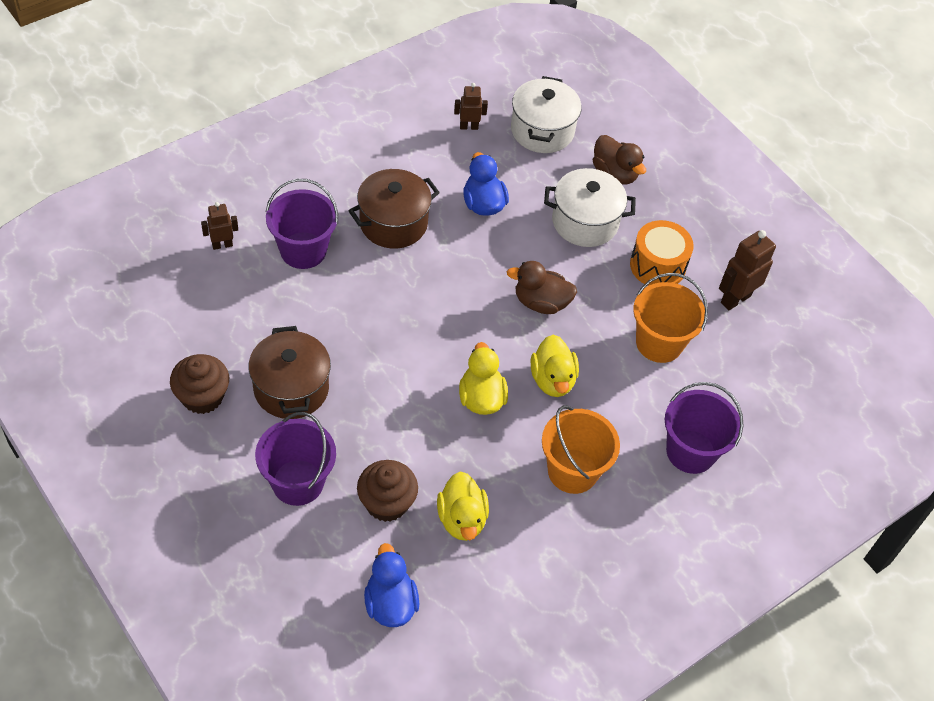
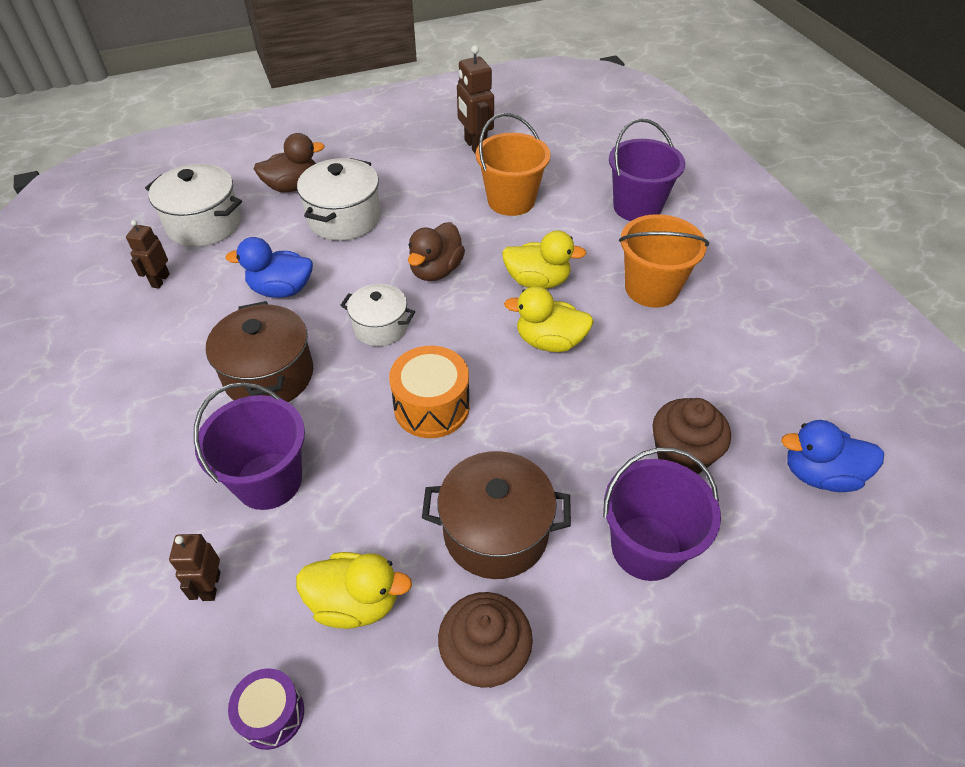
camera: 70 degrees left, 5 degrees down
yellow duck [437,472,489,541] -> yellow duck moved to [296,552,412,629]
orange drum [630,220,694,286] -> orange drum moved to [389,346,470,438]
none -> purple drum [228,668,304,750]
none -> white pot [340,284,415,346]

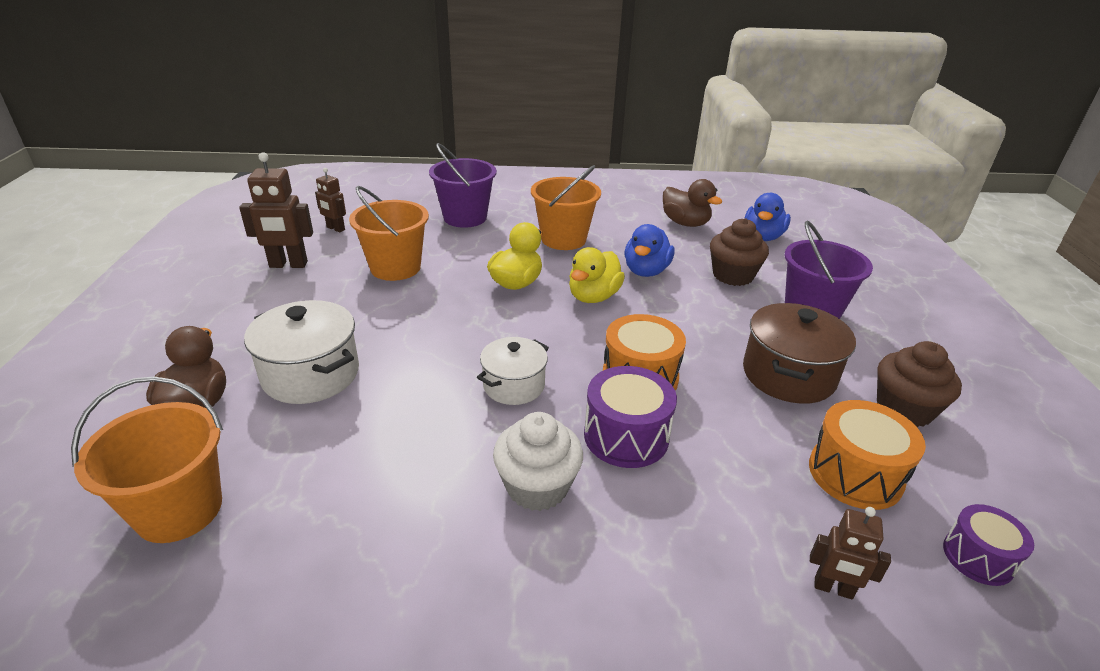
camera: 70 degrees left, 15 degrees down
brown robot [126,220,170,289] -> brown robot moved to [315,168,346,232]
white pot [145,164,242,247] -> orange bucket [71,377,223,543]
purple bucket [194,382,305,510] -> none
brown pot [206,301,313,402] -> white cupcake [493,412,583,511]
blue duck [225,237,313,298] -> blue duck moved to [624,224,675,277]
yellow duck [296,552,412,629] -> orange drum [809,400,926,510]
brown duck [408,222,465,281] -> brown duck moved to [663,179,723,227]
none -> purple drum [584,366,677,468]

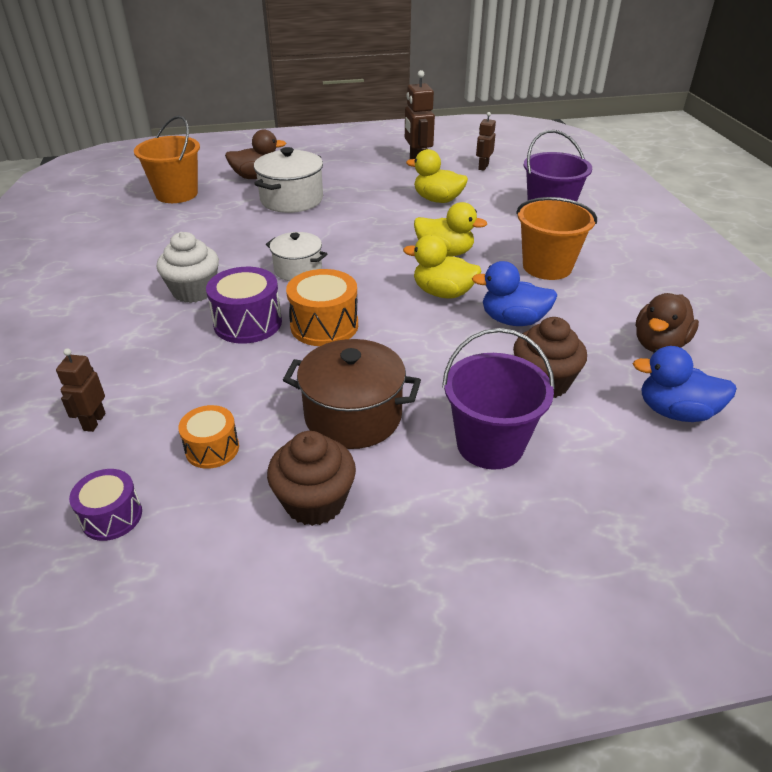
camera: 80 degrees right, 5 degrees up
orange bucket [349,186,429,281] -> yellow duck [406,149,468,203]
orange drum [809,400,926,510] -> orange drum [178,405,239,469], size x0.63

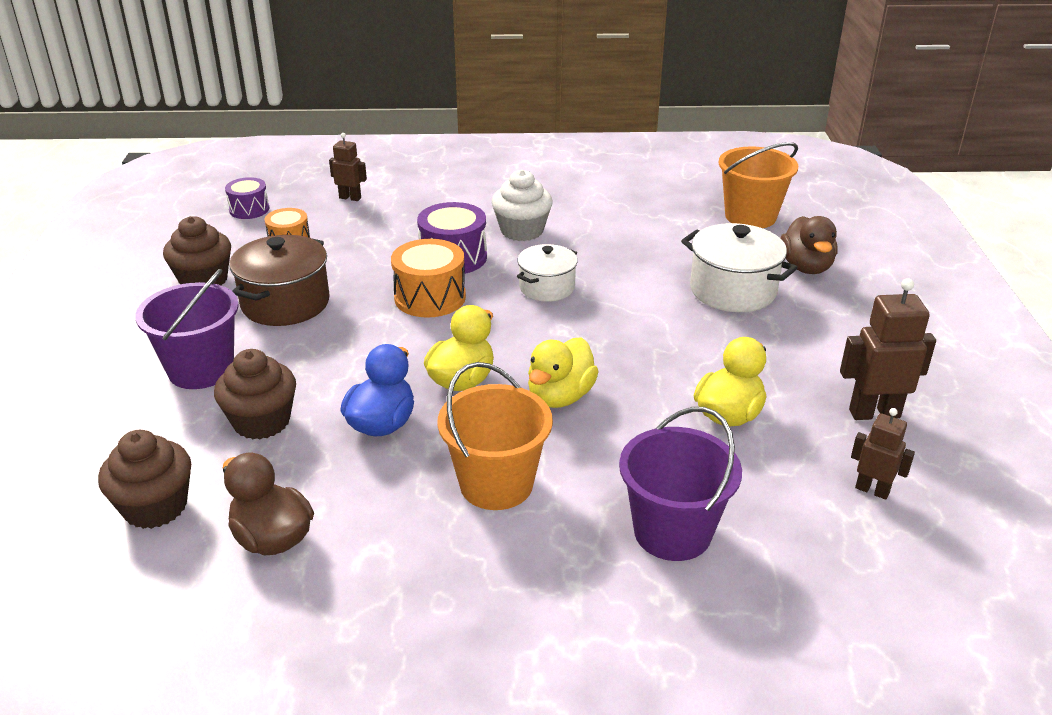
camera: 100 degrees right, 5 degrees down
blue duck [633,346,737,422] -> brown cupcake [98,430,191,529]

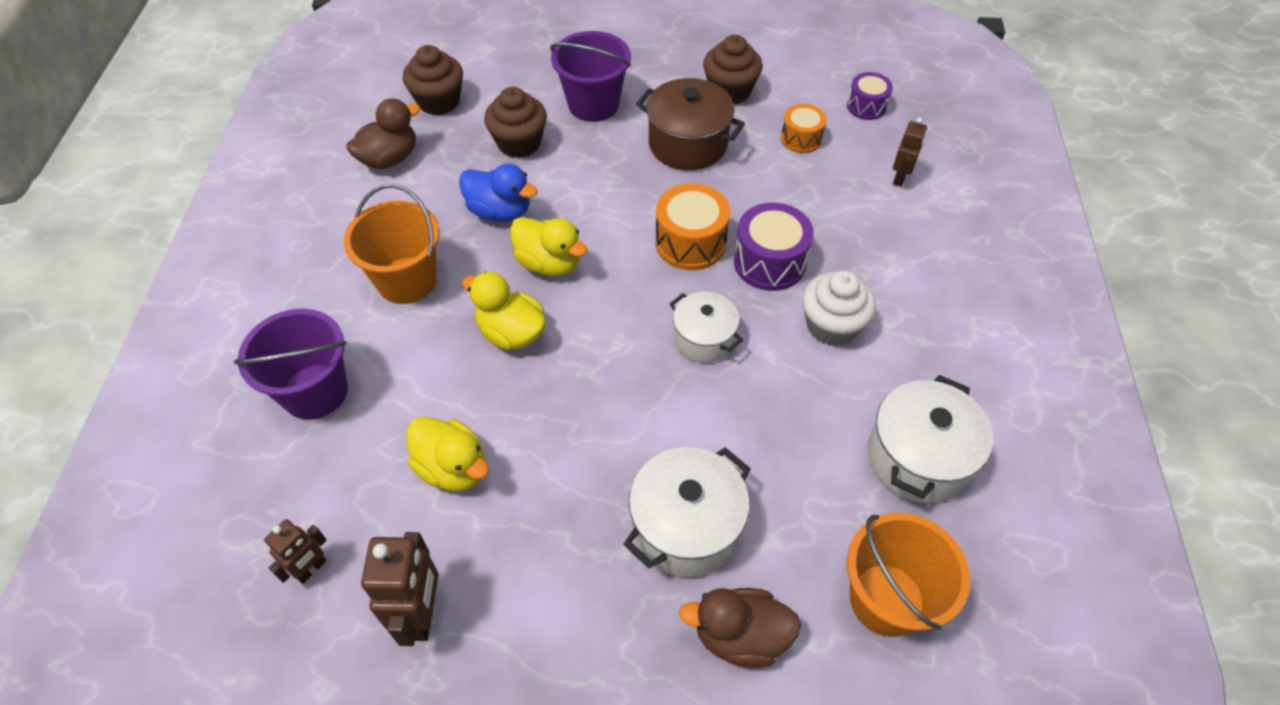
camera: 95 degrees right, 20 degrees up
none -> white pot [868,375,993,503]

